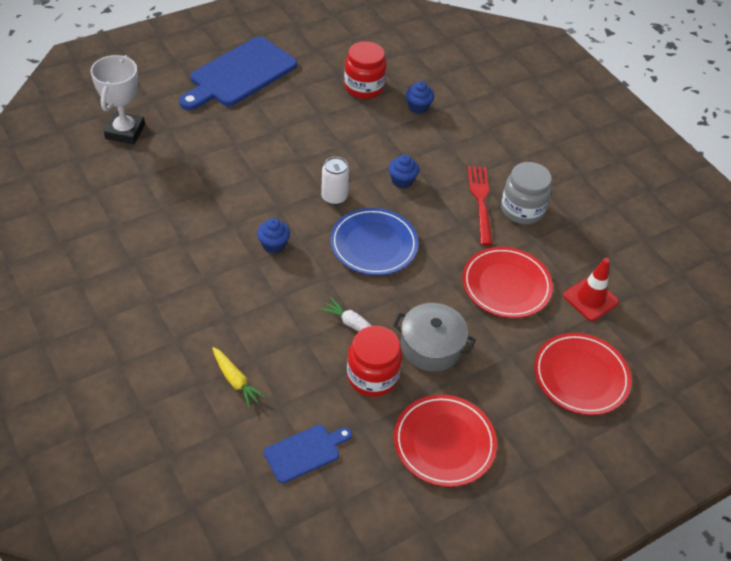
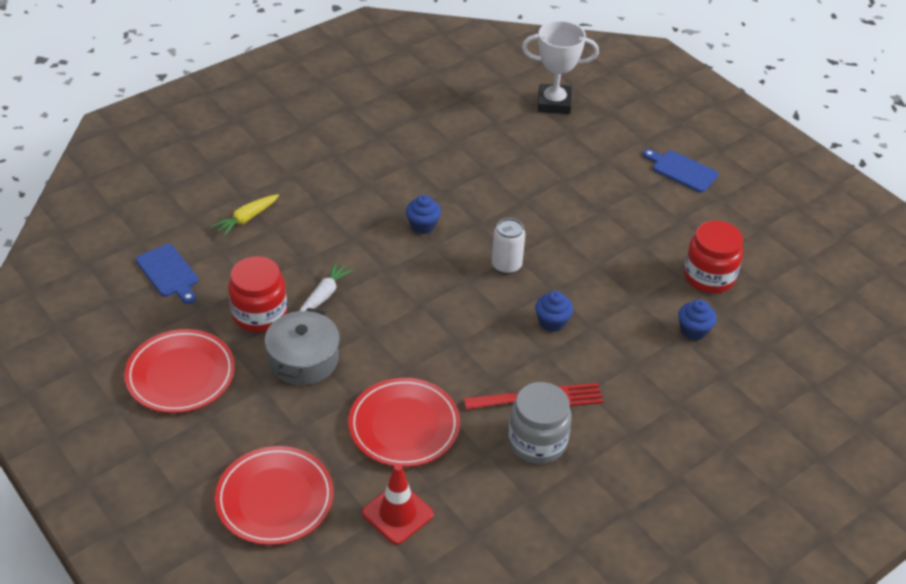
camera: 85 degrees right, 5 degrees down
blue cutting board [179,36,297,110] -> blue cutting board [643,149,719,193], size x0.50
blue plate [330,208,419,275] -> none

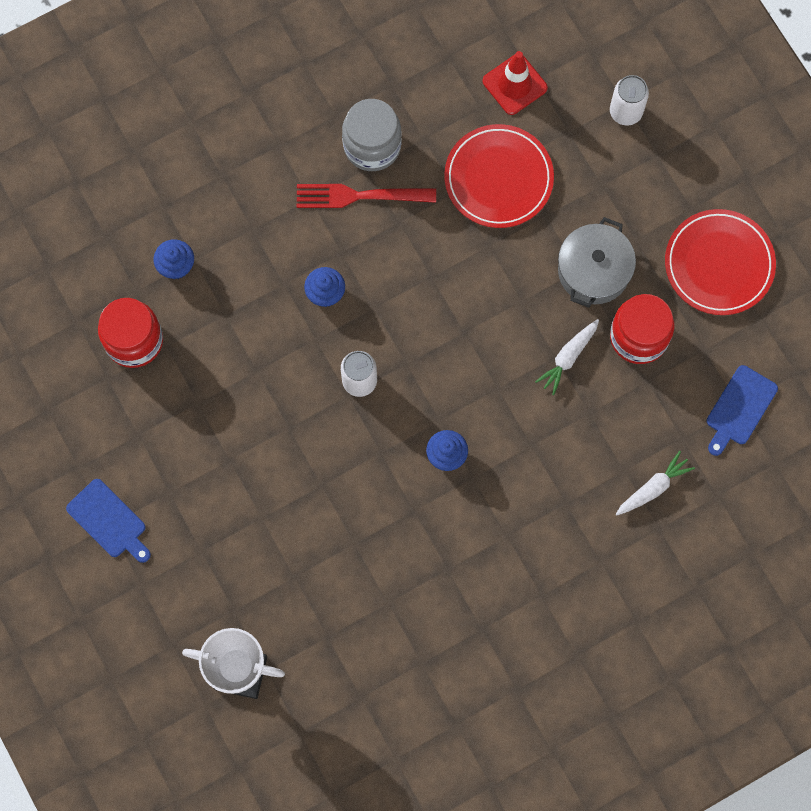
camera: 170 degrees left, 30 degrees up
blue cutting board [136,244,199,304] -> blue cutting board turned 120 degrees counterclockwise [706,365,778,456]
yellow carrot [212,194,279,236] -> white carrot [616,451,695,515]
red plate [215,446,334,545] -> white can [610,75,649,126]

